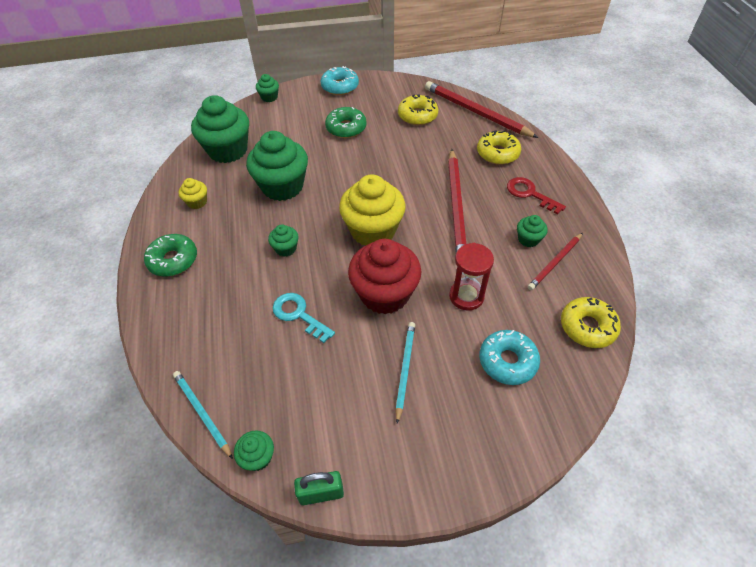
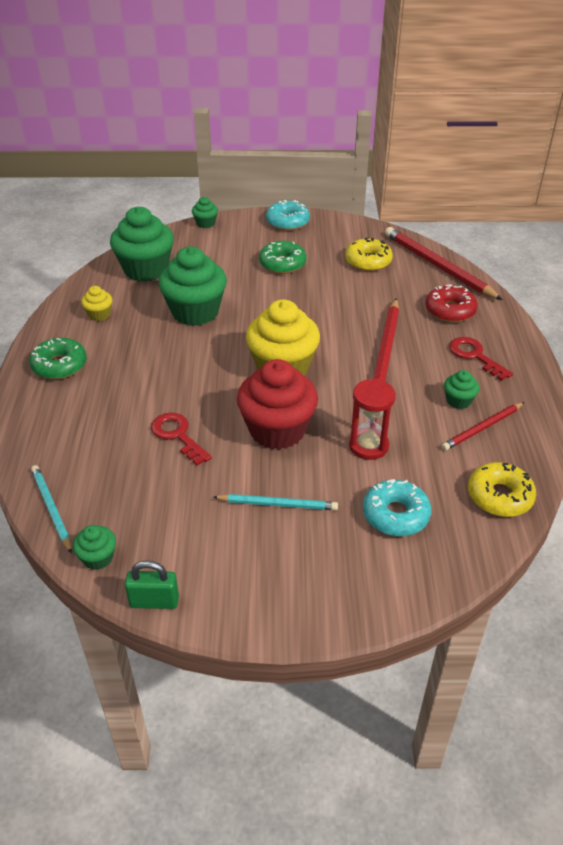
camera: 10 degrees right, 10 degrees down
green cupcake [268,225,299,257] -> none
turquoise key [273,293,335,343] -> red key [151,412,212,466]
turquoise pencil [395,322,415,424] -> turquoise pencil turned 75 degrees clockwise [213,494,338,510]
yellow donut [477,130,521,165] -> red donut [425,284,478,322]

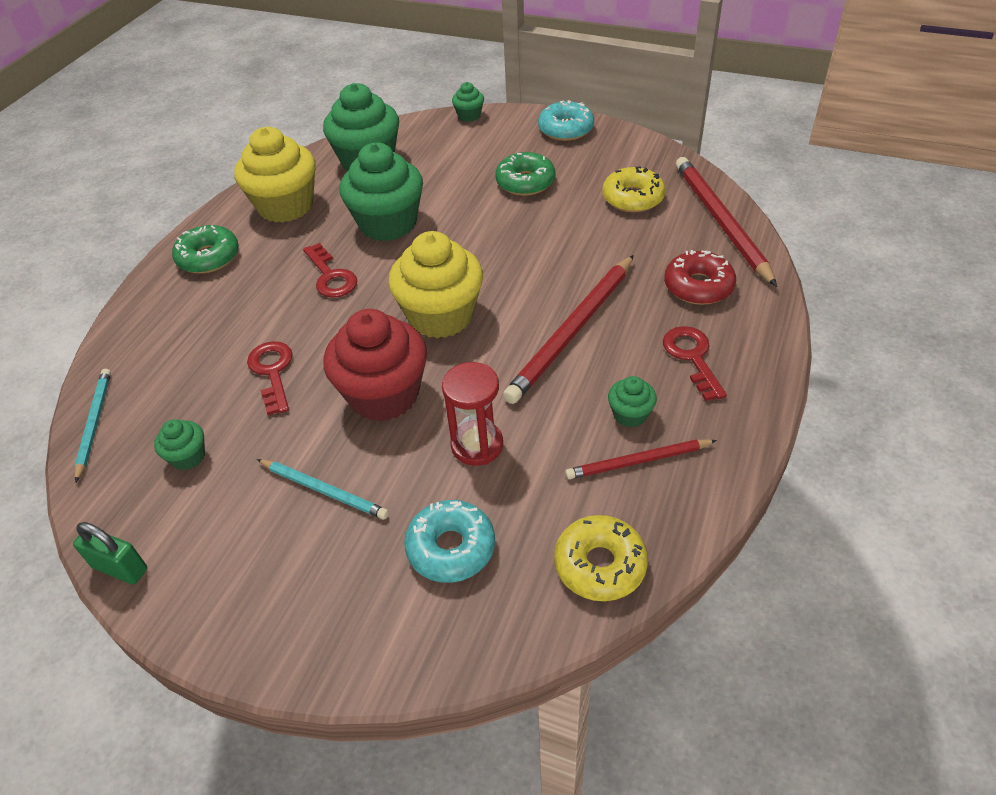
camera: 25 degrees right, 5 degrees up
green cupcake [73,525,116,570] -> green cupcake moved to [154,419,205,470]
yellow cupcake [81,286,113,321] -> yellow cupcake [234,127,316,223], size x2.18
none -> red key [303,243,357,298]

